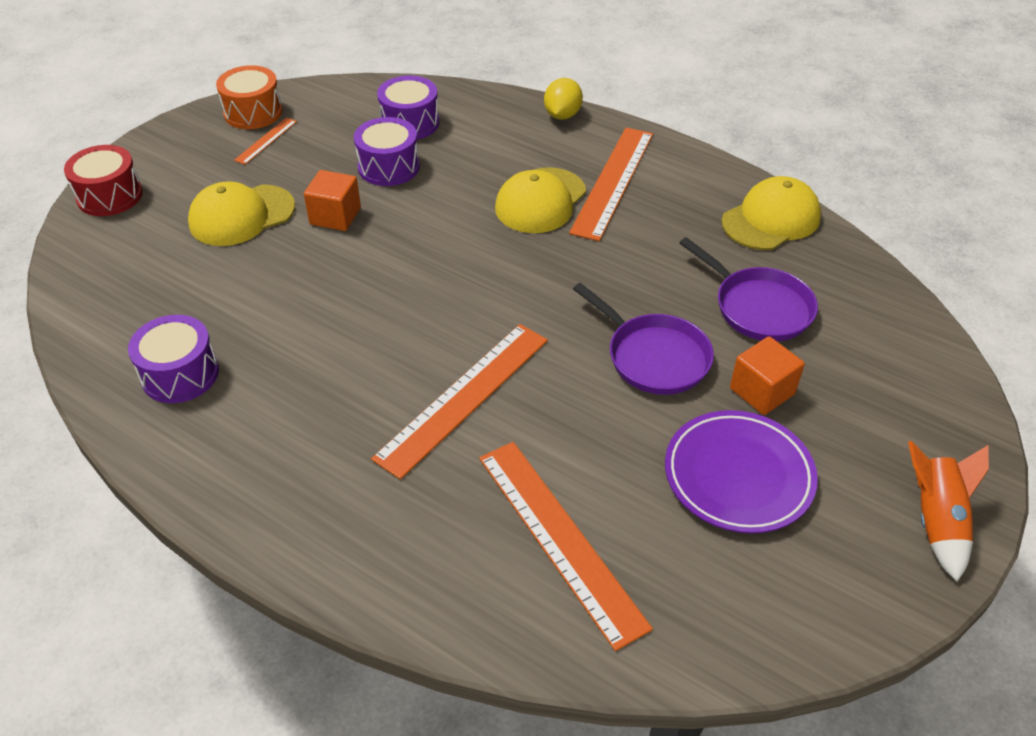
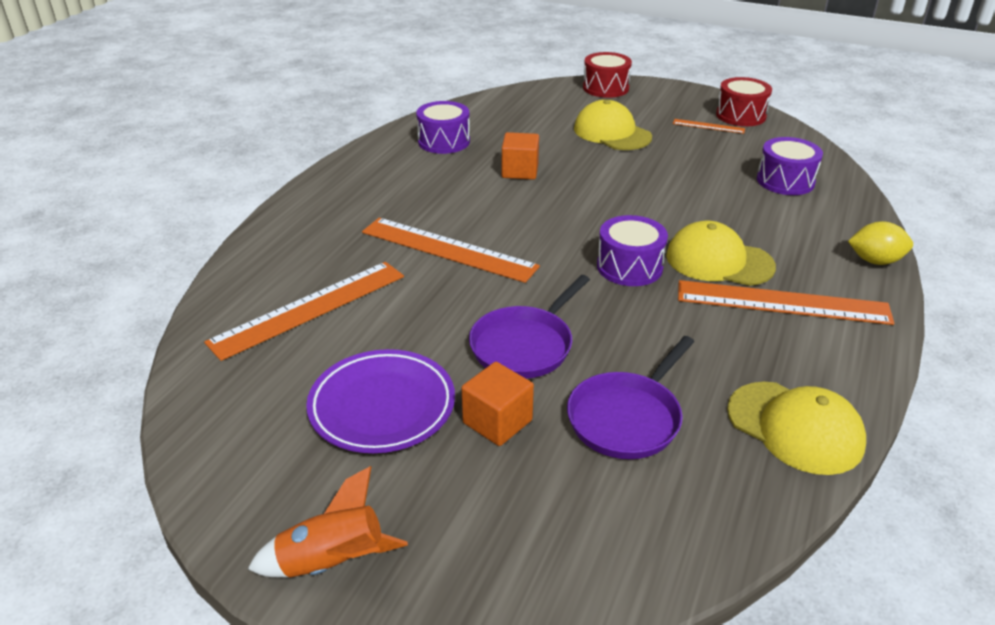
camera: 80 degrees right, 10 degrees down
orange drum [216,65,283,129] -> red drum [716,77,772,126]
orange cube [304,170,361,231] -> orange cube moved to [502,132,539,180]
purple drum [354,117,420,186] -> purple drum moved to [597,215,668,286]

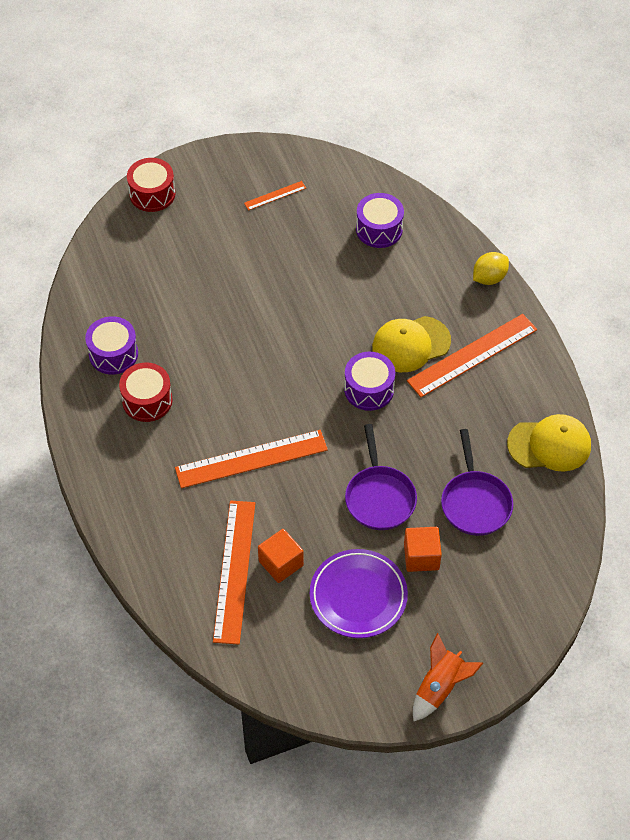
camera: 45 degrees left, 20 degrees up
orange cube [502,132,539,180] -> orange cube moved to [258,529,304,583]
yellow cap [574,100,652,150] -> none
red drum [716,77,772,126] -> red drum moved to [119,363,173,422]

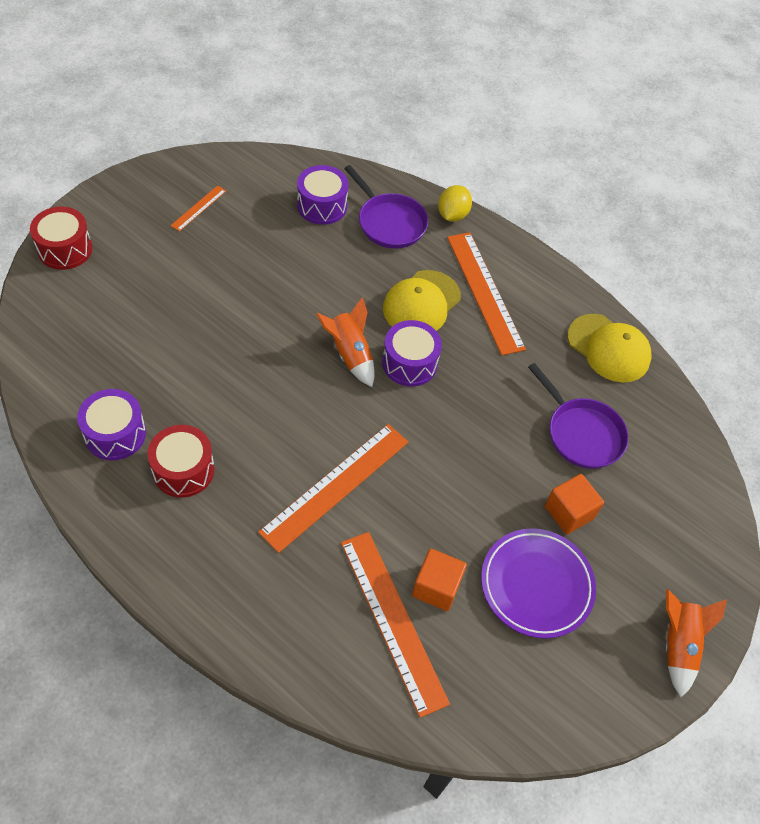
camera: 35 degrees left, 0 degrees up
purple pan [345,424,417,530] -> purple pan moved to [344,165,428,249]
orange ruler [407,314,537,397] -> orange ruler turned 45 degrees counterclockwise [447,232,526,356]
yellow cap [507,414,591,472] -> yellow cap turned 75 degrees clockwise [567,314,652,383]
none -> orange rocket [316,297,375,387]

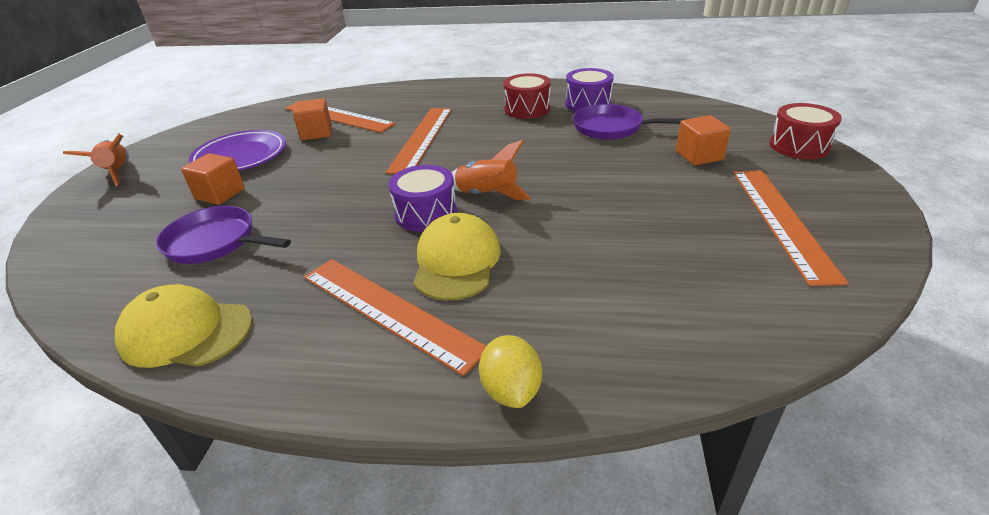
camera: 155 degrees right, 20 degrees down
orange ruler [170,185,226,232] -> orange ruler [733,170,849,286], size x2.12
purple drum [297,165,349,225] -> none
purple pan [344,165,428,249] -> purple pan moved to [573,104,686,140]
none -> orange cube [676,115,731,166]

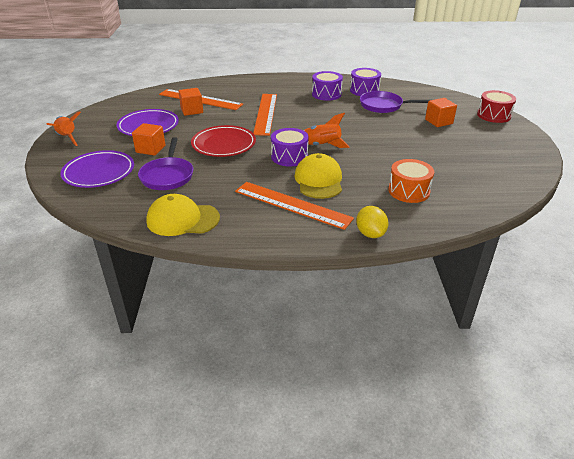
camera: 10 degrees left, 0 degrees up
purple pan [156,206,291,264] -> purple pan turned 105 degrees counterclockwise [138,137,193,190]
red drum [503,73,551,119] -> purple drum [312,71,343,101]
orange ruler [733,170,849,286] -> none
none -> purple plate [60,150,134,188]
none -> red plate [191,125,256,157]
none -> orange drum [388,159,434,203]

